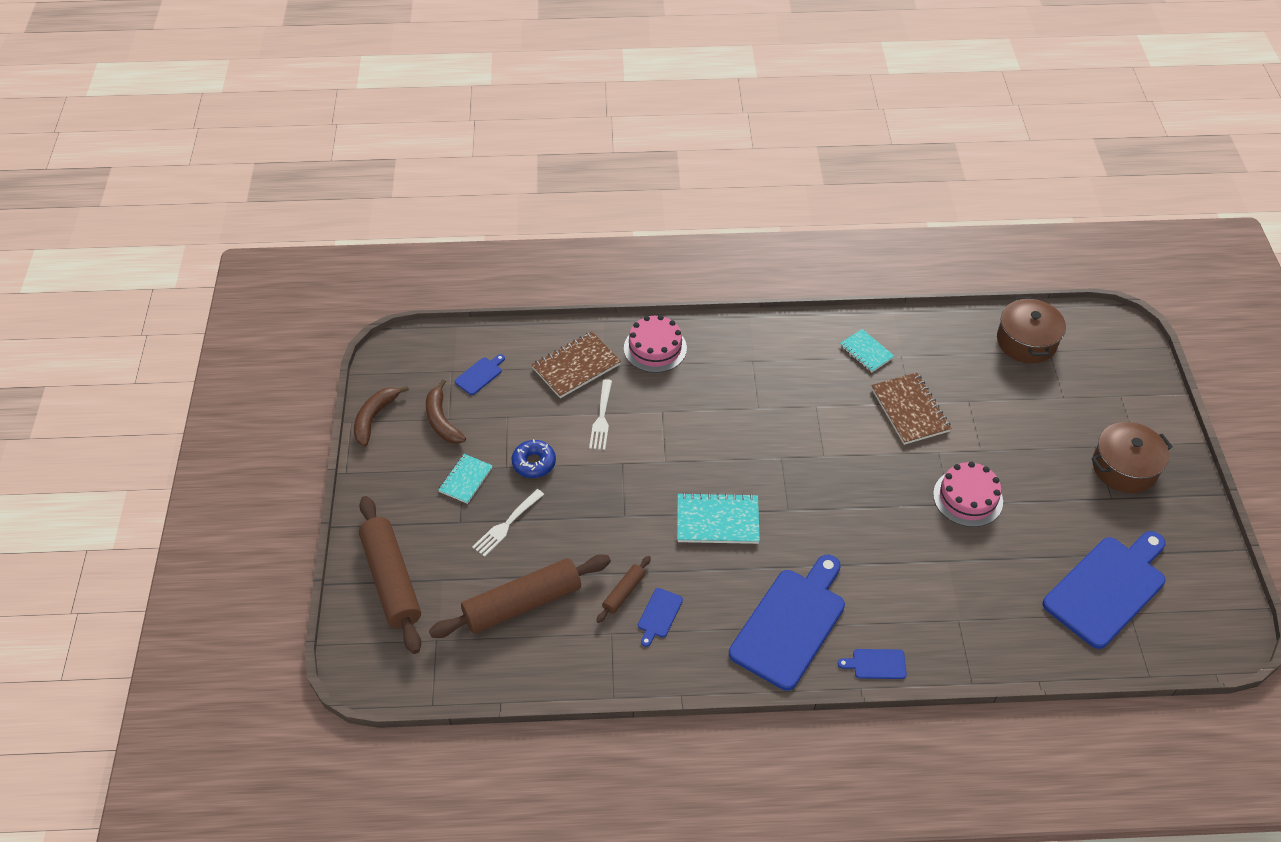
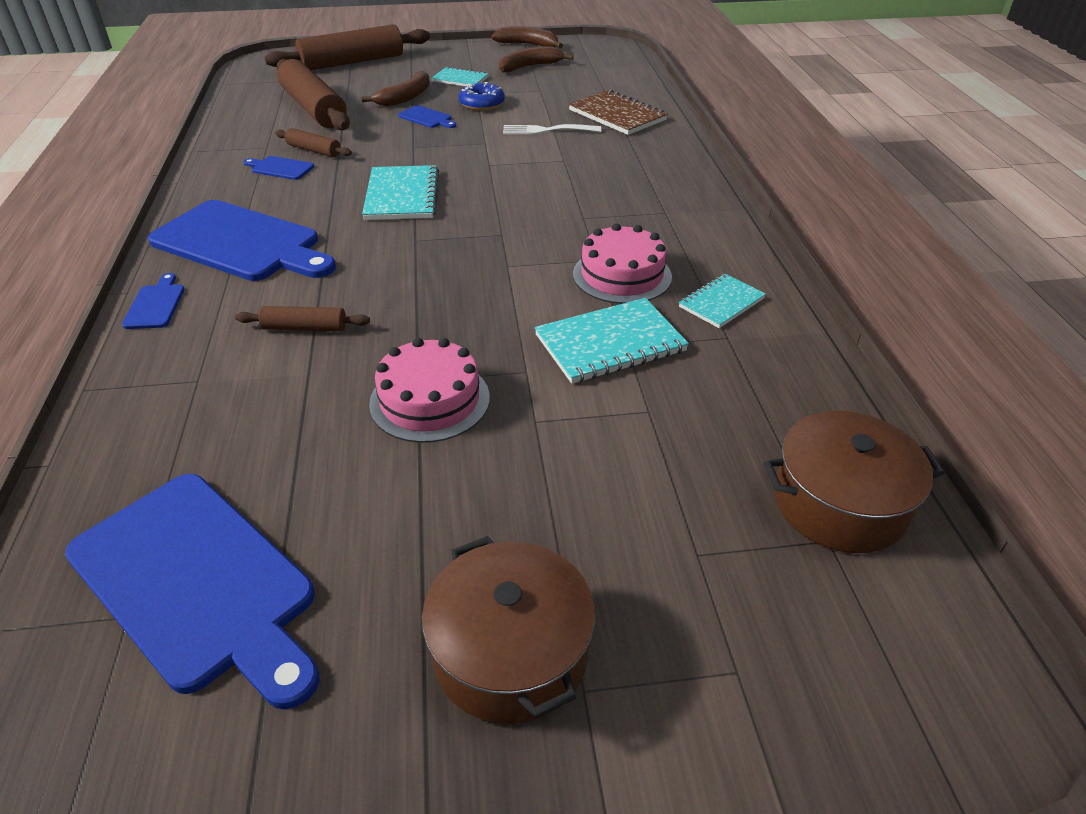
camera: 85 degrees right, 10 degrees down
blue cutting board [455,354,505,395] -> blue cutting board moved to [398,105,456,128]
white fork [472,489,544,557] -> brown banana [361,70,430,106]
pink cake [624,315,687,373] -> pink cake moved to [573,223,672,304]
brown notebook [871,373,952,445] -> turquoise notebook [535,298,689,384]
none -> brown rolling pin [235,306,370,331]

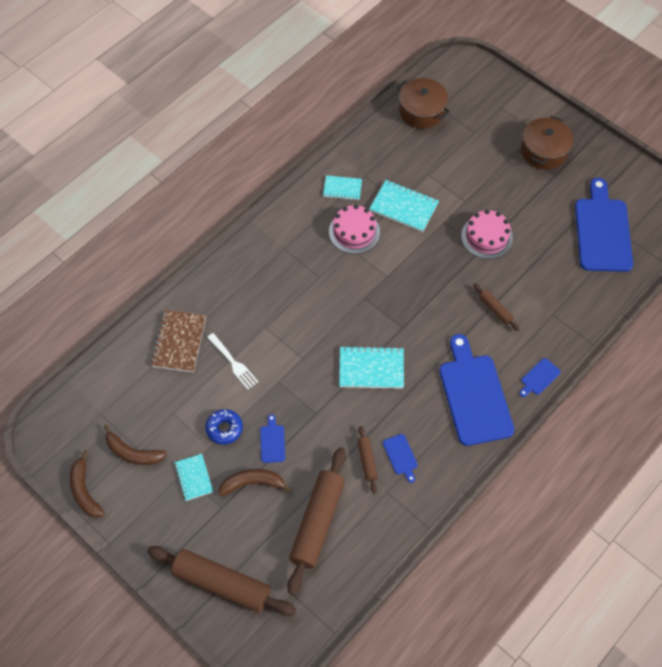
camera: 130 degrees left, 20 degrees up
turquoise notebook [362,165,439,220] -> turquoise notebook turned 45 degrees clockwise [339,346,404,389]

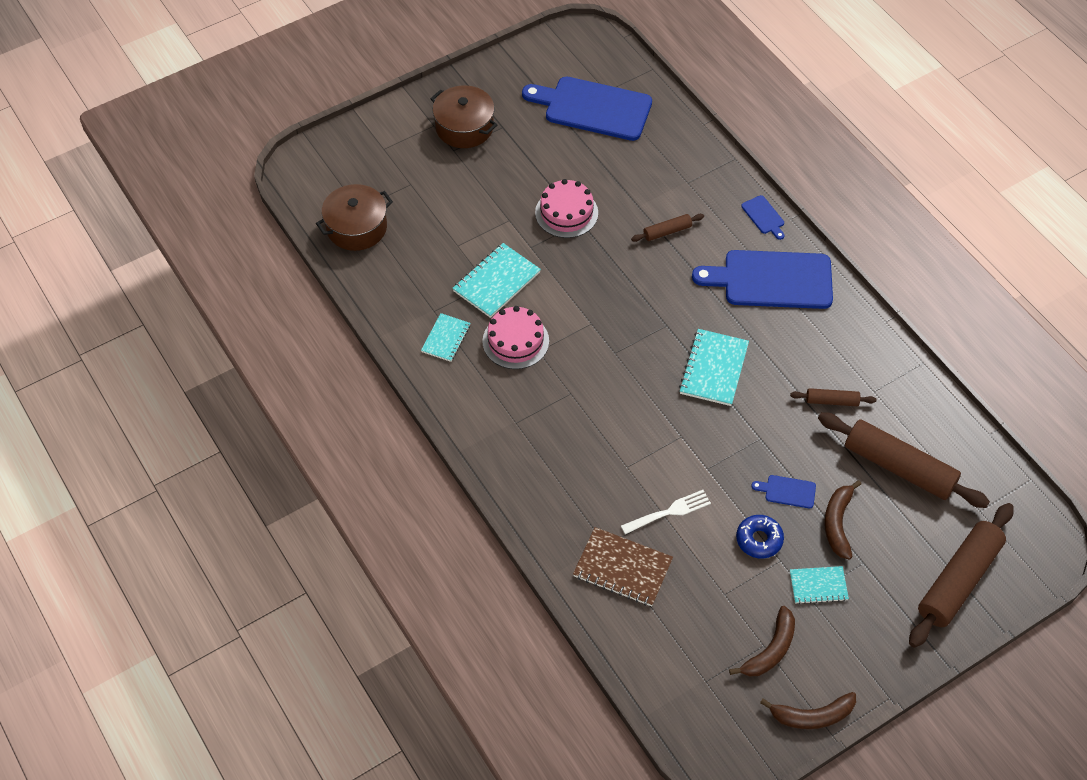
camera: 75 degrees left, 5 degrees down
blue cutting board [383,434,418,483] -> none

